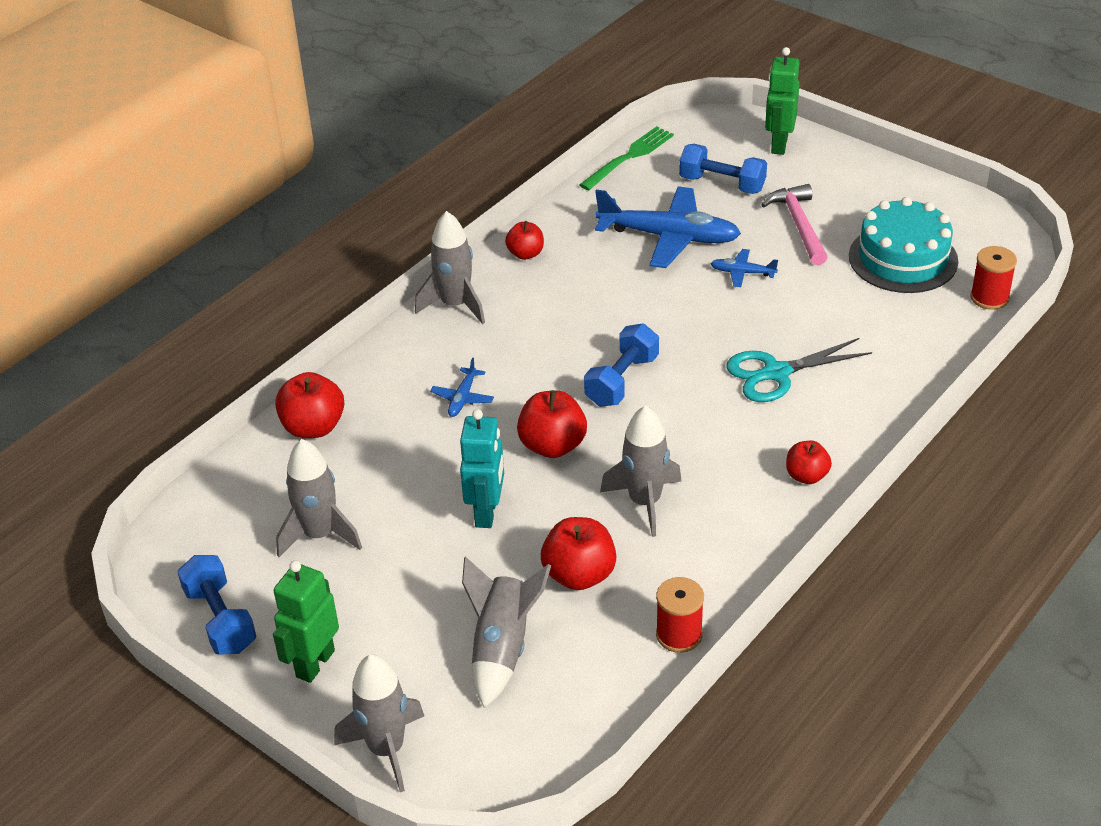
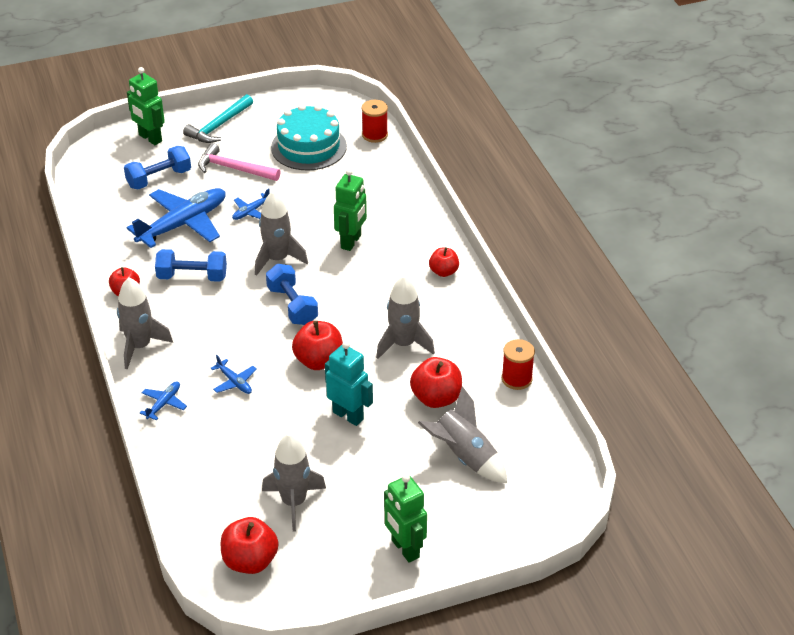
camera: 60 degrees left, 0 degrees up
blue dumbbell [177,555,257,654] -> blue dumbbell moved to [155,249,227,282]
red apple [275,372,344,438] -> red apple moved to [221,517,279,574]
grey rocket [334,654,424,792] -> grey rocket moved to [255,191,308,276]
green fork [579,126,674,190] -> none
turquoise scissors [726,338,872,402] -> green robot [334,169,367,251]
none -> blue plane [140,381,187,421]
none -> turquoise hammer [183,94,253,143]

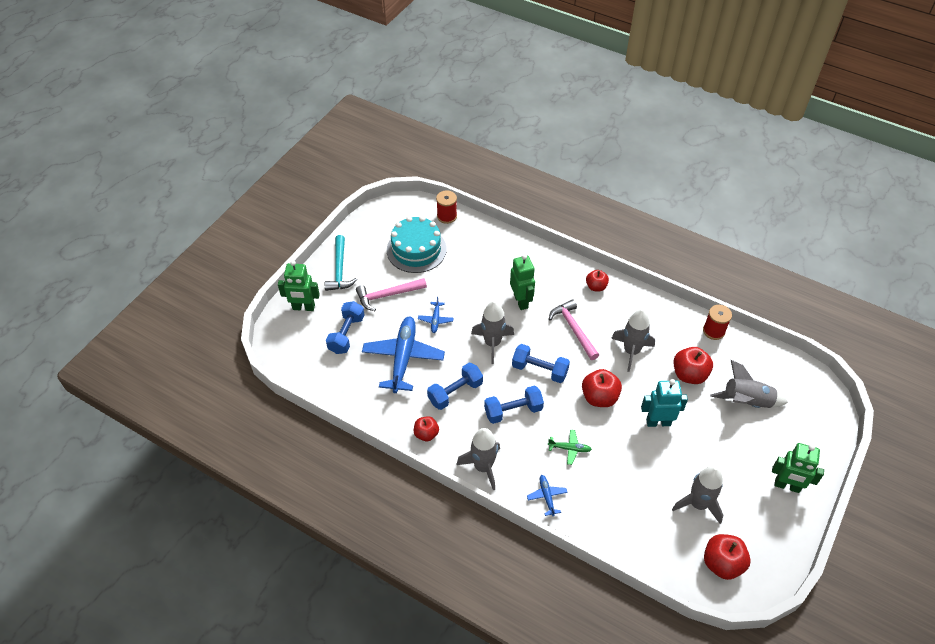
camera: 40 degrees left, 10 degrees up
blue plane [211,355,257,394] -> green plane [548,430,592,465]
none -> blue dumbbell [484,385,544,424]
none -> pink hammer [549,299,599,360]

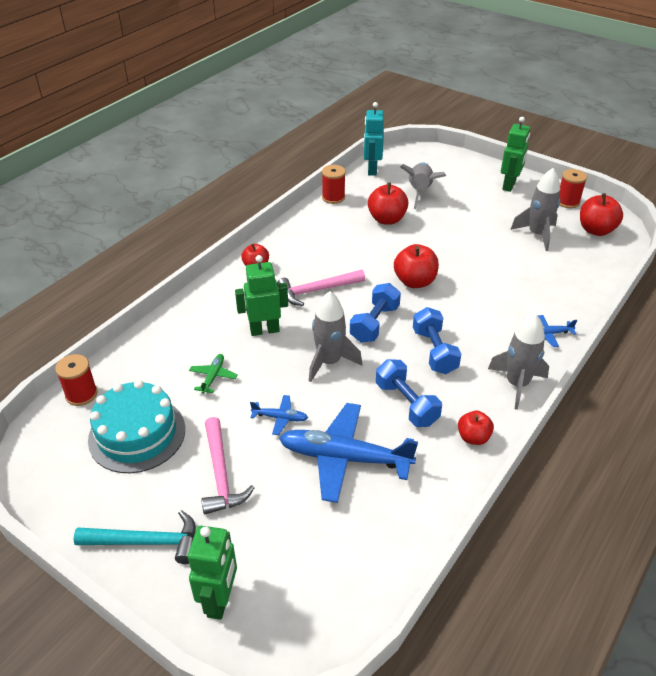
camera: 85 degrees left, 10 degrees down
blue dumbbell [326,301,365,354] -> none
green plane [548,430,592,465] -> green plane moved to [189,354,238,394]
grey rocket [611,309,655,372] -> none
turquoise robot [641,379,688,427] -> turquoise robot moved to [364,102,384,176]
none -> red spool [559,169,587,208]

